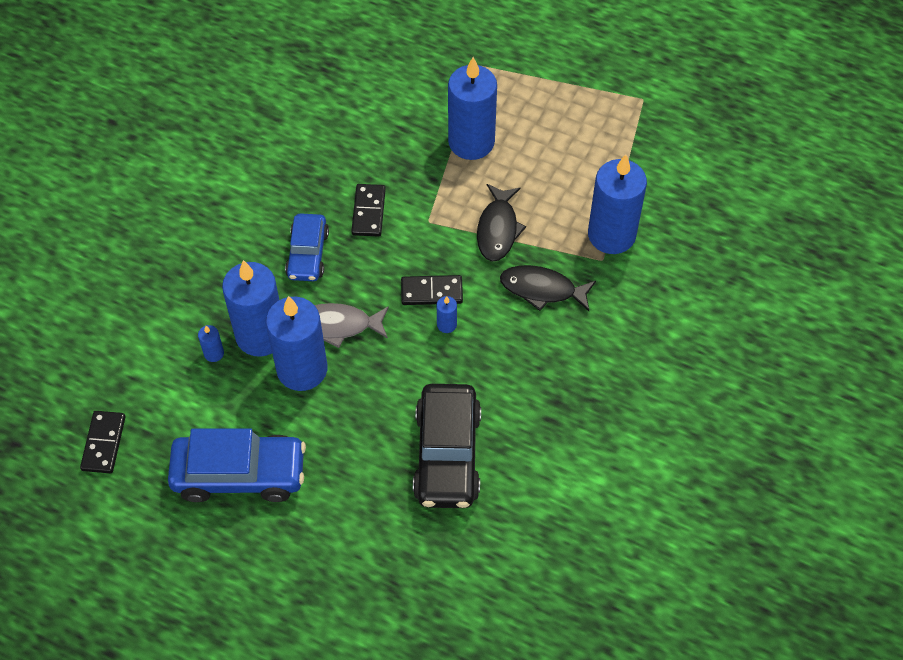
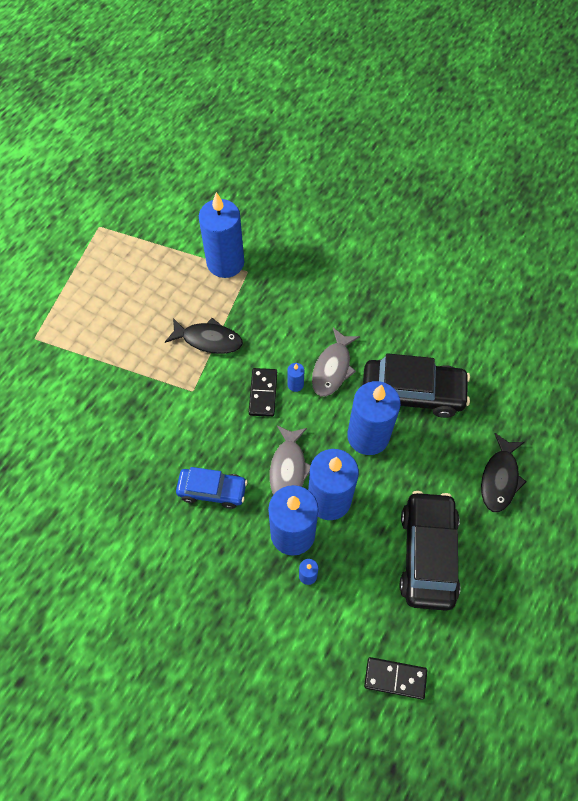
camera: 85 degrees left, 5 degrees up
blue car [168,428,306,502] -> black car [400,491,460,611]
black domino [351,184,386,237] -> none
blue candle [448,57,497,160] -> blue candle moved to [347,381,401,455]
black fish [500,265,596,311] -> black fish moved to [481,433,526,512]
none -> grey fish [312,328,360,396]

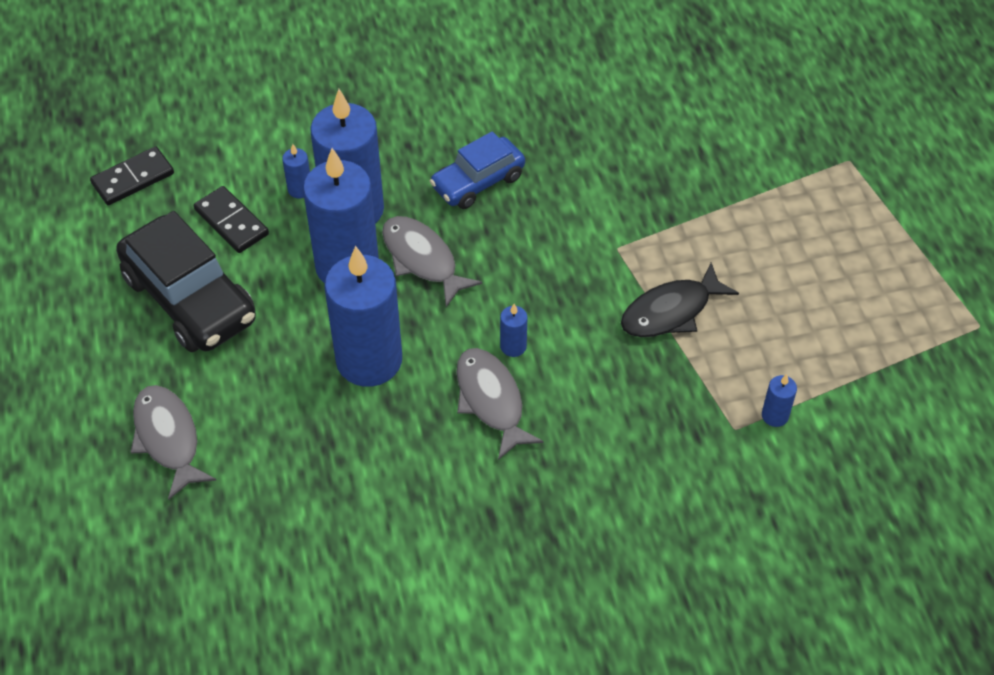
camera: 135 degrees right, 10 degrees down
blue candle [199,192,244,278] -> blue candle [762,374,797,427], size x0.40
black domino [249,368,277,417] -> black domino moved to [194,186,269,253]
black car [363,353,470,418] -> none
black fish [481,433,526,512] -> grey fish [131,385,216,500]

